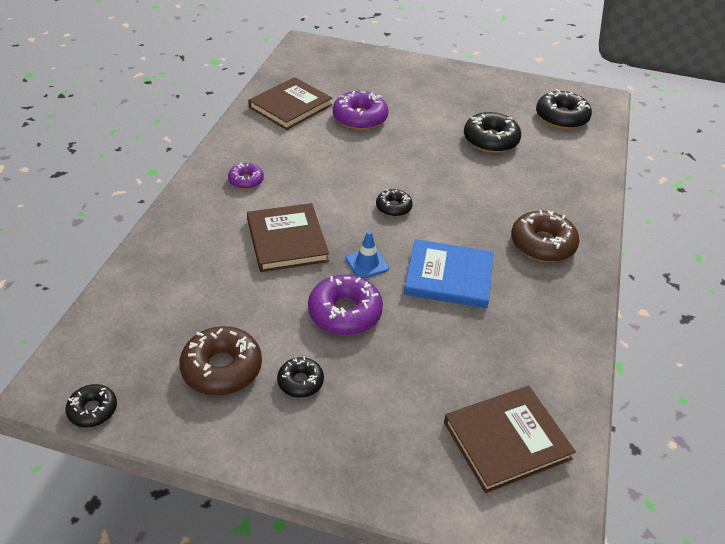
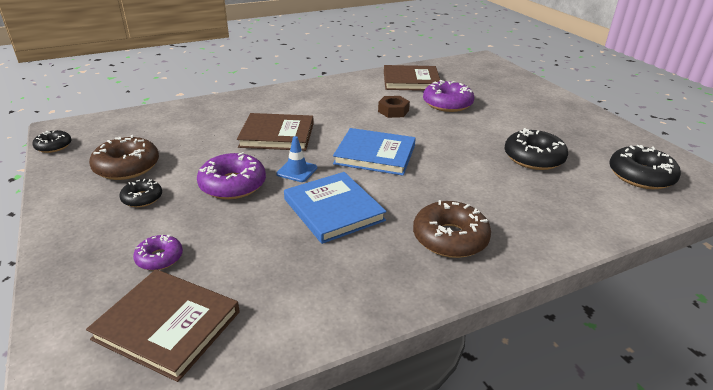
camera: 50 degrees right, 10 degrees down
purple donut [228,162,264,189] -> purple donut moved to [133,235,183,270]
brown book [247,203,329,272] -> brown book turned 60 degrees clockwise [237,113,314,151]
black donut [376,189,413,217] -> blue book [333,128,416,176]
none -> brown nut [378,96,410,118]

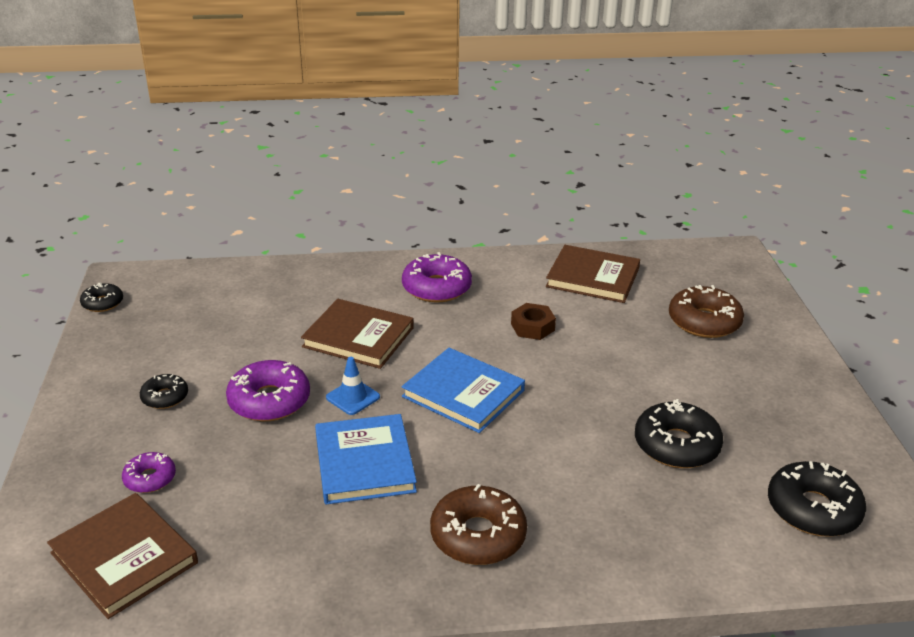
camera: 20 degrees right, 0 degrees up
brown donut [89,135,159,180] -> brown donut moved to [669,285,744,338]
purple donut [423,80,474,112] -> purple donut moved to [402,252,472,302]

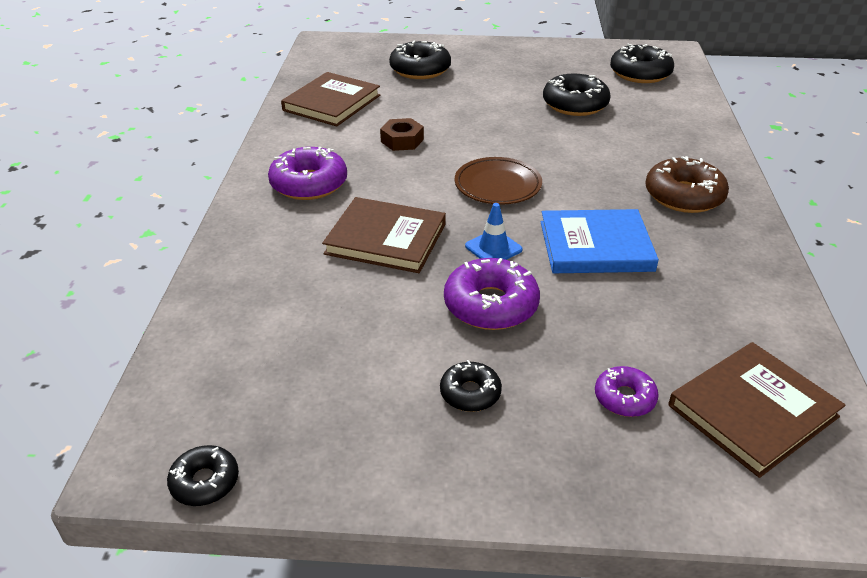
camera: 80 degrees left, 5 degrees up
brown book [301,299,414,369] -> brown book turned 75 degrees clockwise [322,197,446,273]
blue book [402,348,525,433] -> brown plate [454,157,542,205]
brown donut [669,285,744,338] -> black donut [389,41,451,79]

